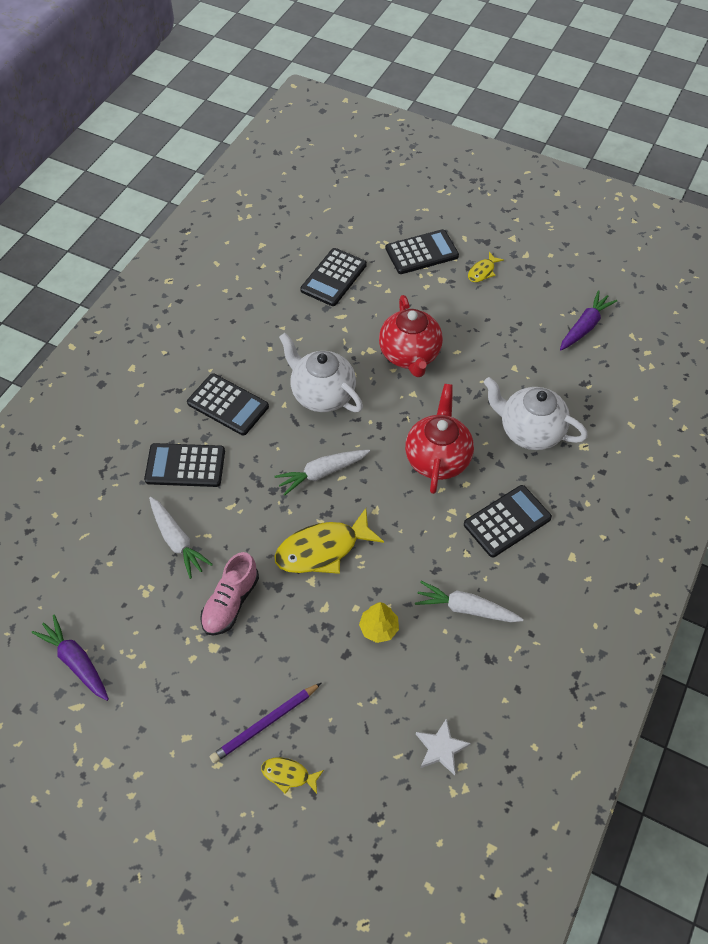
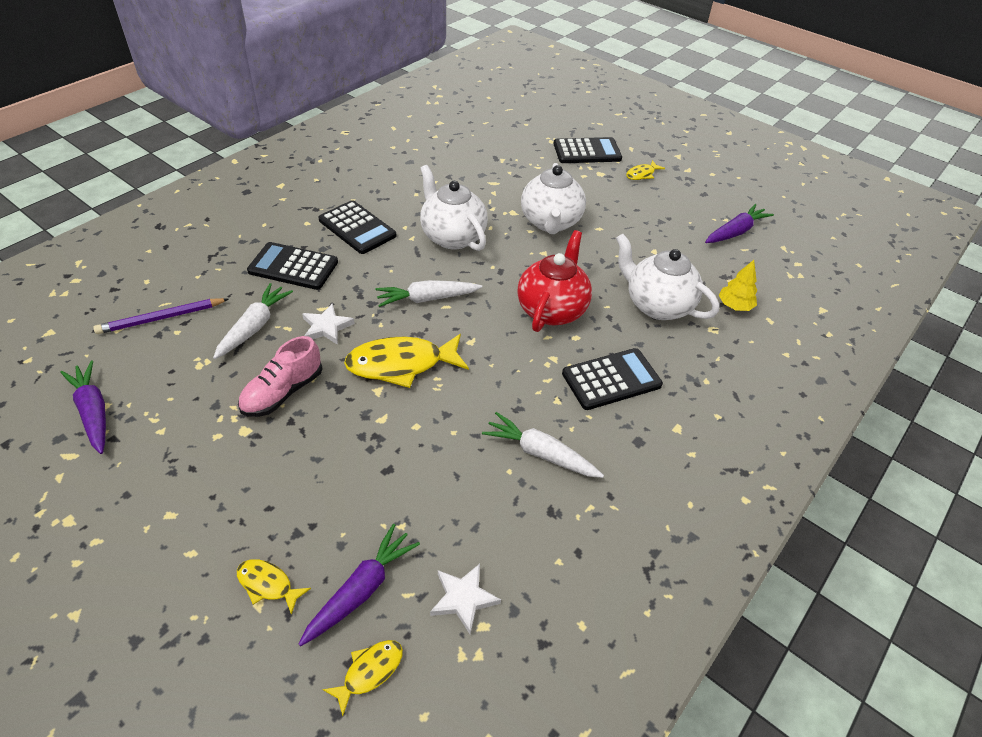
camera: 10 degrees right, 10 degrees down
white carrot [149,497,213,579] -> white carrot turned 135 degrees counterclockwise [213,283,293,359]
purple pencil [210,683,321,763] -> purple pencil moved to [93,298,229,334]
black calculator [300,248,367,306] -> none
yellow tree [359,602,399,643] -> yellow tree moved to [719,260,757,311]
red teapot [379,295,443,377] -> white teapot [521,163,586,234]
none -> purple carrot [299,524,420,646]
none -> white star [302,303,355,345]
none -> yellow fish [322,640,403,716]

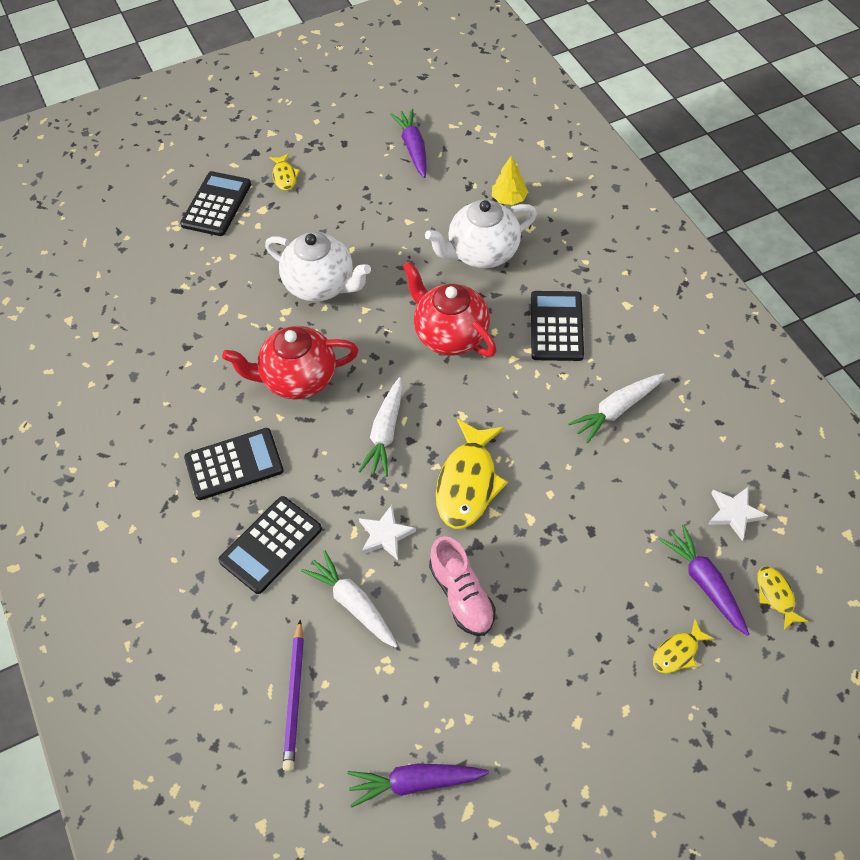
camera: 60 degrees left, 10 degrees up
white teapot [420,165,488,251] -> red teapot [222,326,358,399]

